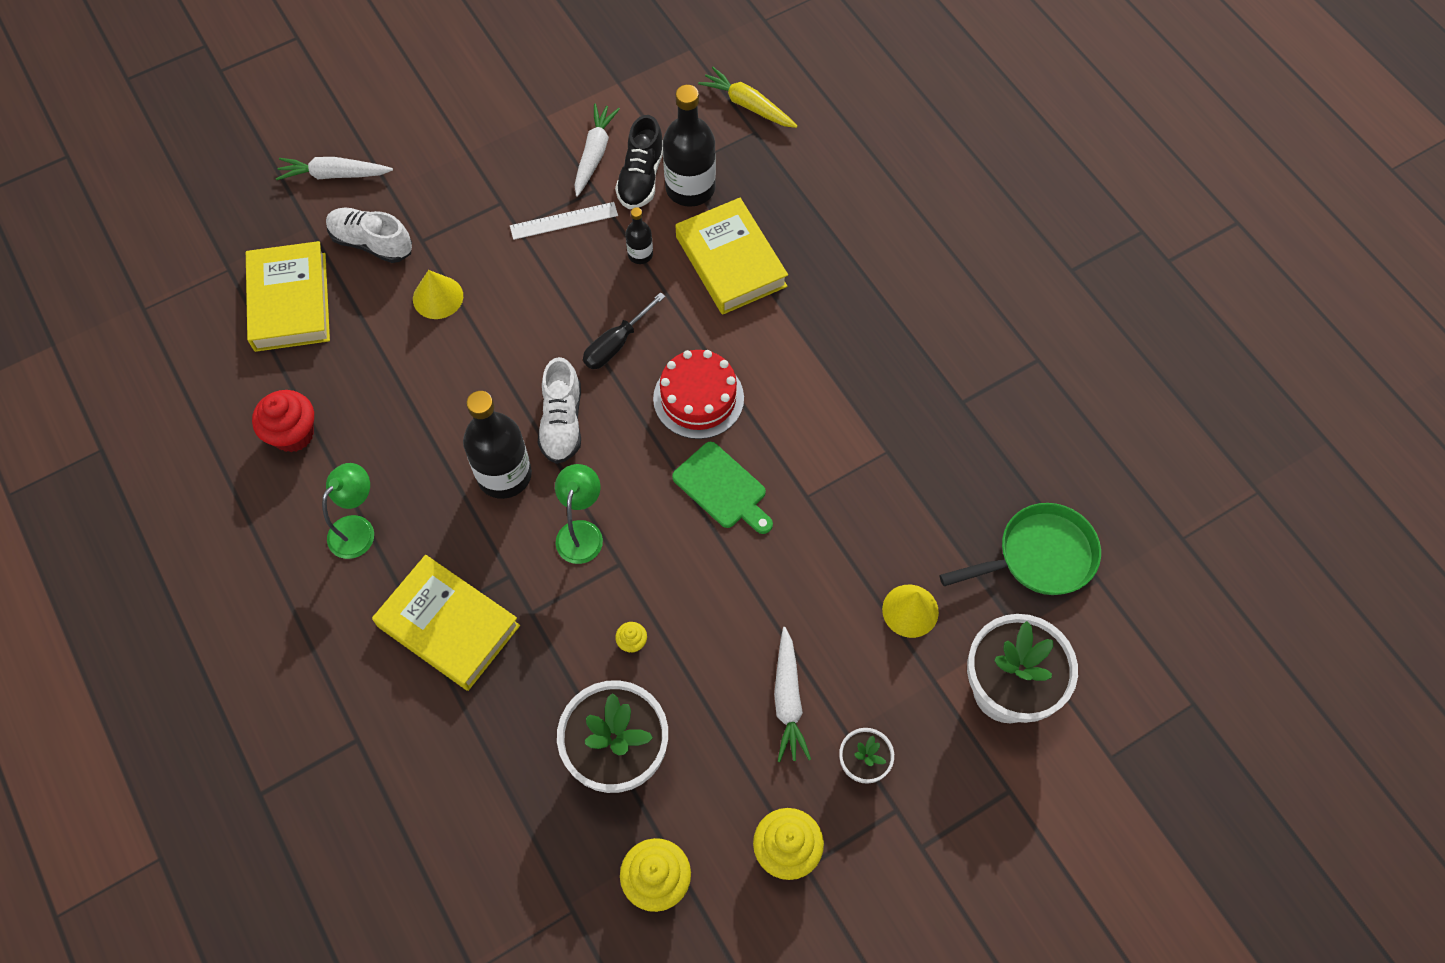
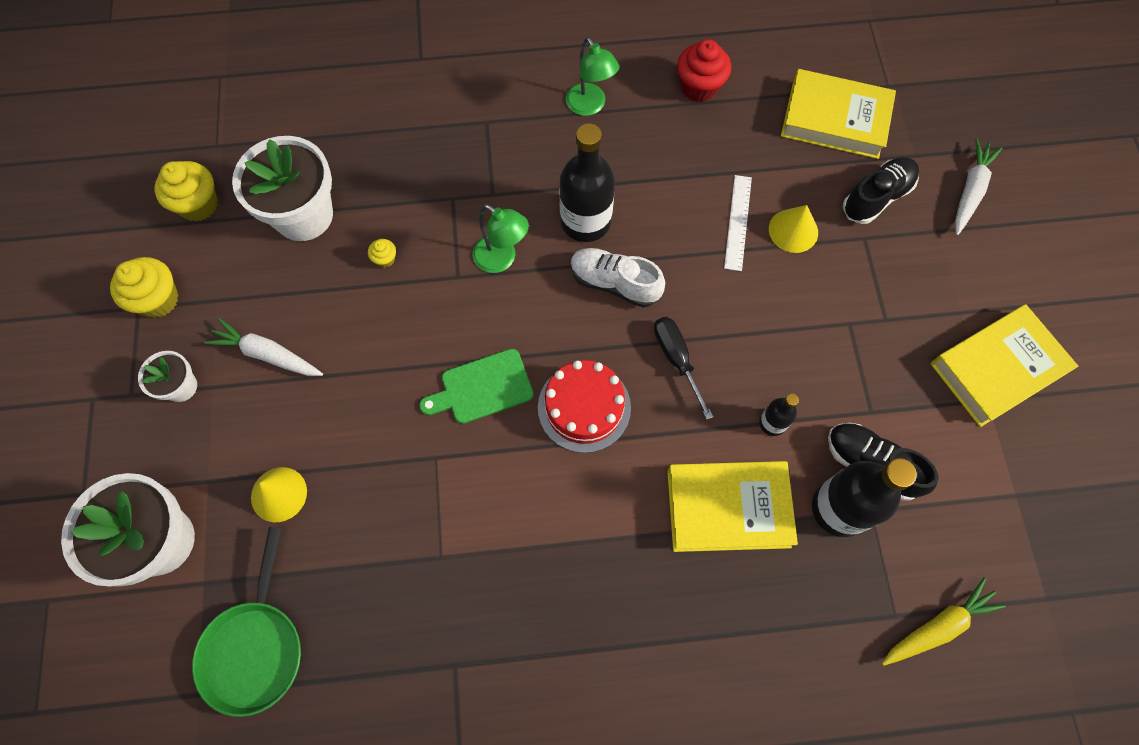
camera: 115 degrees right, 5 degrees up
white shoe [326,208,412,263] -> black shoe [843,157,919,224]
yellow book [372,555,520,691] -> yellow book moved to [931,304,1078,427]
white ruler [510,202,618,240] -> white ruler moved to [724,175,752,271]
white carrot [575,104,620,197] -> none

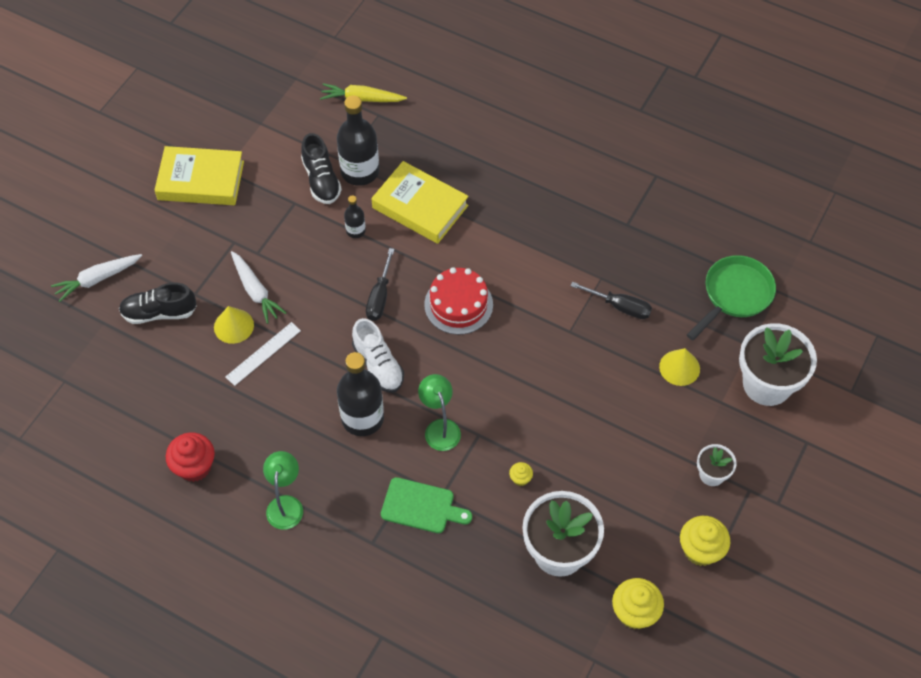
camera: 145 degrees left, 10 degrees down
white carrot [204,318,323,376] -> white carrot moved to [231,251,286,324]
green cutting board [419,349,533,424] -> green cutting board moved to [381,477,472,533]
yellow book [781,69,896,159] -> none
none -> black screwdriver [570,282,652,319]

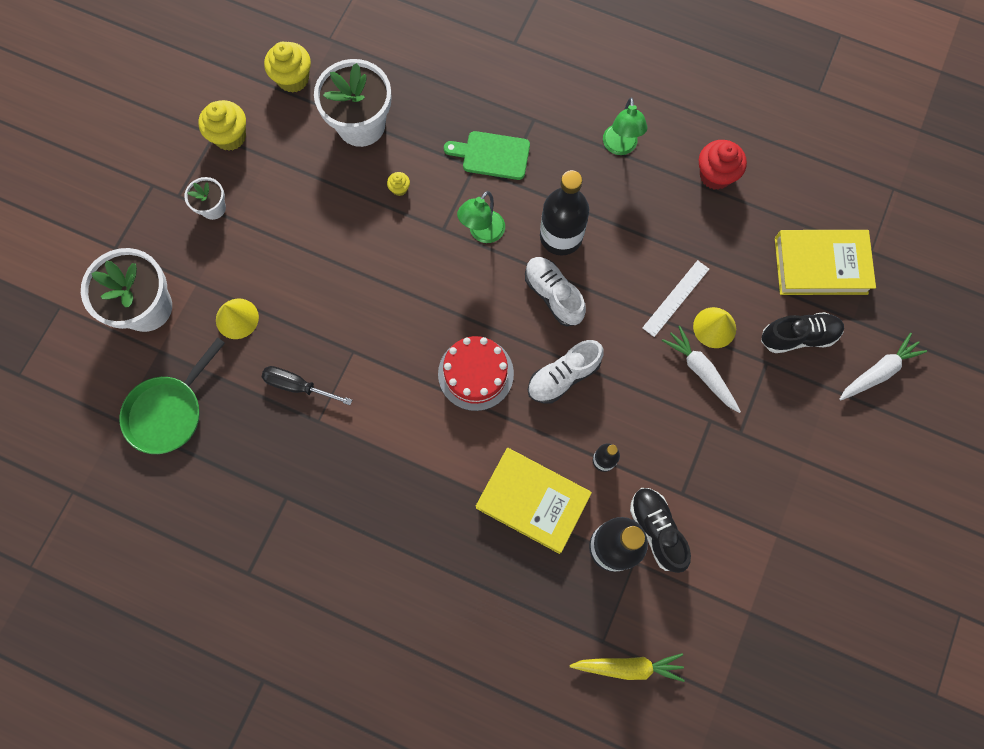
camera: 175 degrees right, 15 degrees up
yellow book [154,146,244,205] -> yellow book moved to [775,230,876,295]
black screwdriver [366,248,395,321] -> white shoe [528,340,604,404]
green lamp [418,374,461,451] -> green lamp turned 60 degrees clockwise [457,191,505,243]

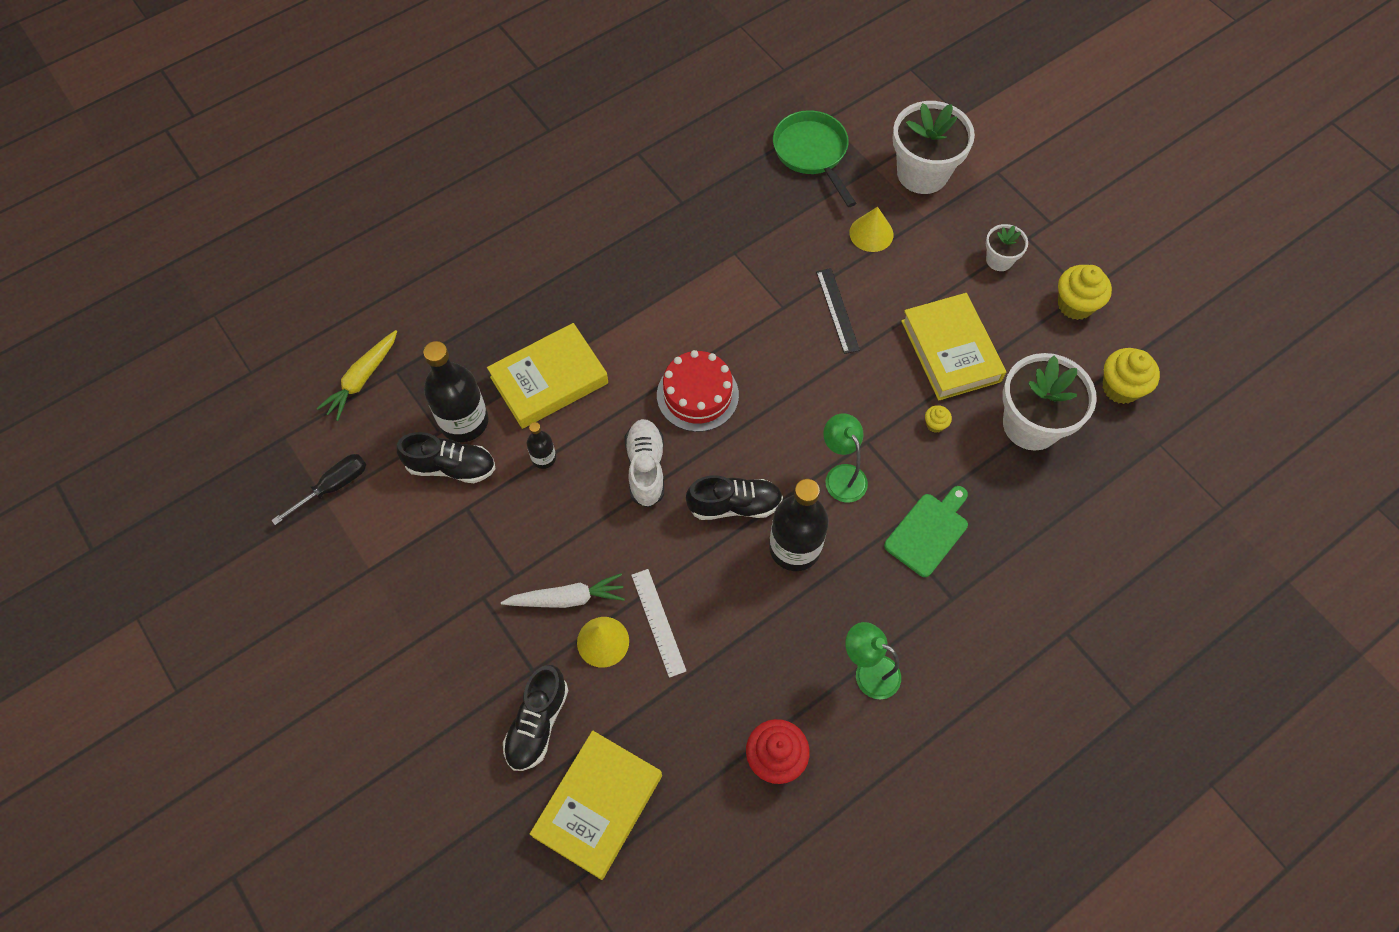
camera: 120 degrees right, 10 degrees down
black screwdriver [262,366,352,405] -> black screwdriver moved to [271,454,366,525]
white shoe [525,257,586,326] -> black shoe [686,475,783,520]
white carrot [839,333,927,400] -> none
none -> black ruler [816,268,860,354]
none -> yellow book [901,293,1006,400]

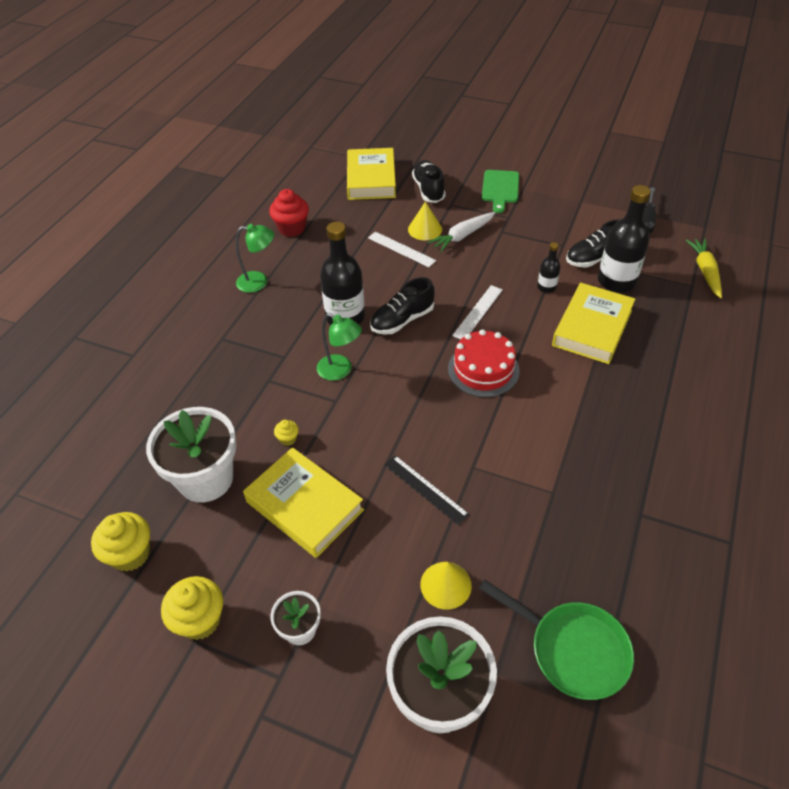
camera: 150 degrees right, 15 degrees down
white shoe [625,419,664,508] -> white ruler [452,285,503,339]
green cutting board [884,486,968,577] -> green cutting board moved to [482,170,519,213]

